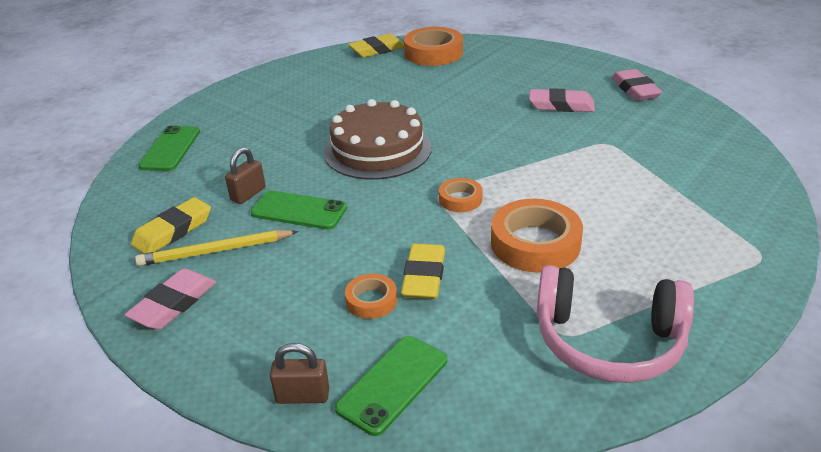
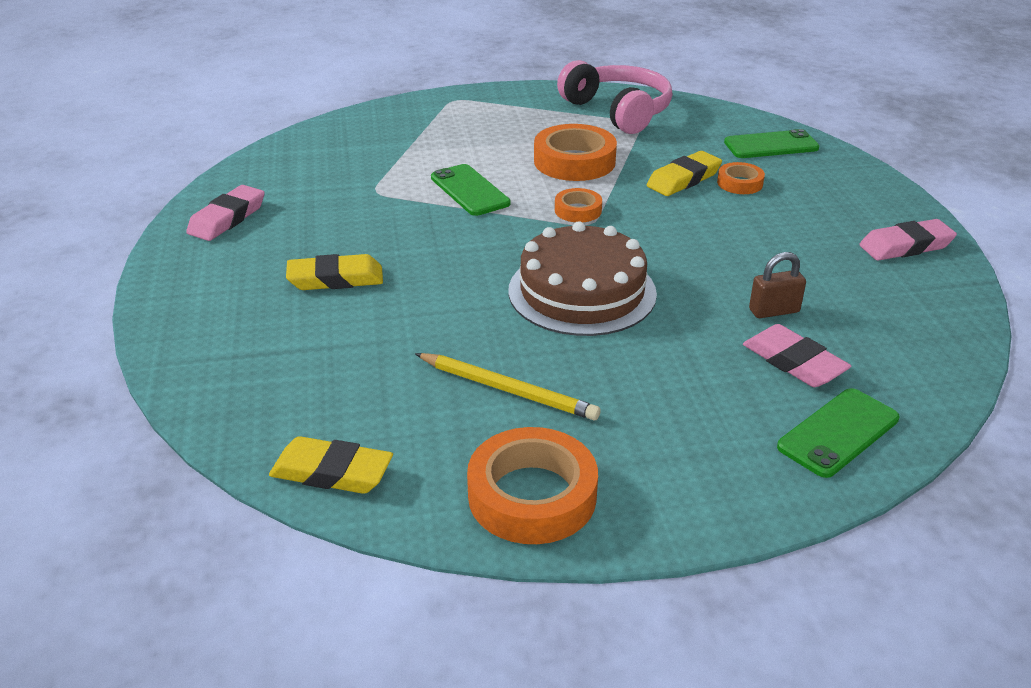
camera: 140 degrees left, 0 degrees up
yellow eraser [131,197,211,254] -> yellow eraser moved to [286,254,383,290]
yellow pencil [135,230,298,266] -> yellow pencil moved to [415,353,601,420]
green phone [251,191,347,230] -> green phone moved to [431,164,511,216]
brown padlock [270,343,329,404] -> none
orange tape [404,27,463,66] -> orange tape moved to [467,427,598,544]
pink eraser [529,88,595,112] -> pink eraser moved to [743,324,851,387]

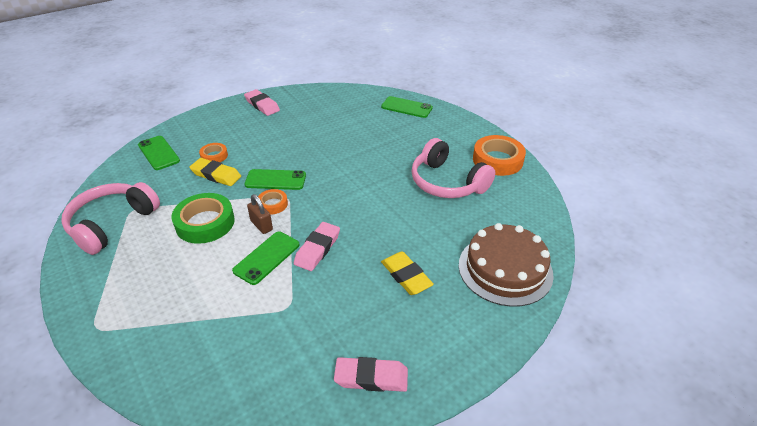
camera: 115 degrees left, 5 degrees up
yellow eraser [269,436,393,494] -> none
yellow pencil [415,353,601,420] -> pink headphones [411,138,496,198]
brown cake [508,221,657,336] -> brown cake moved to [459,223,554,307]
orange tape [534,124,617,181] -> green tape [171,193,235,244]
pink eraser [743,324,851,387] -> pink eraser moved to [294,222,340,271]
brown padlock [749,252,806,318] -> brown padlock moved to [247,194,273,234]
none -> green phone [245,169,306,190]

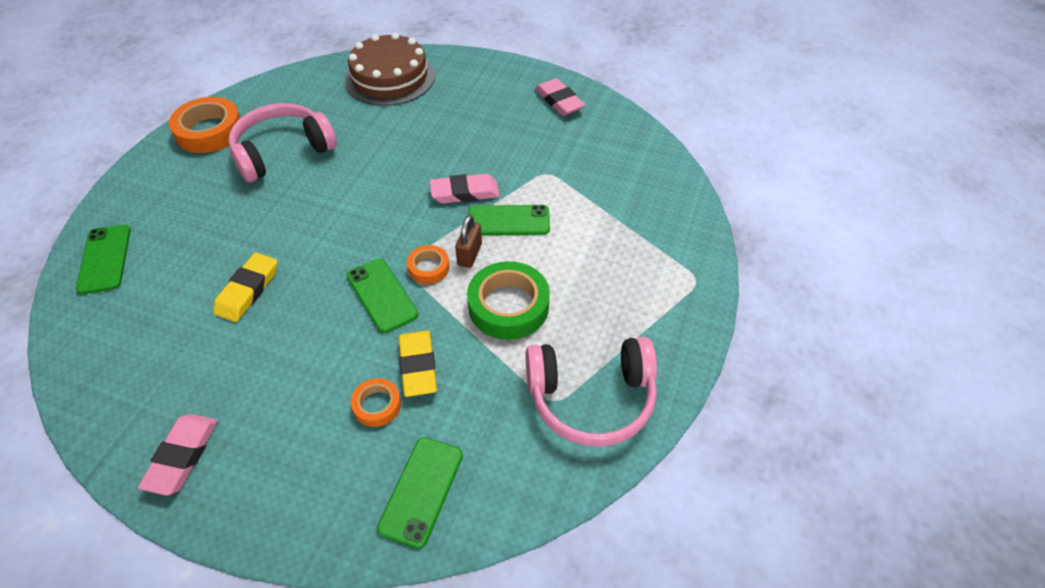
camera: 125 degrees left, 10 degrees up
yellow eraser [381,251,434,295] -> yellow eraser moved to [213,253,277,322]
pink headphones [411,138,496,198] -> pink headphones turned 135 degrees counterclockwise [228,103,337,182]

